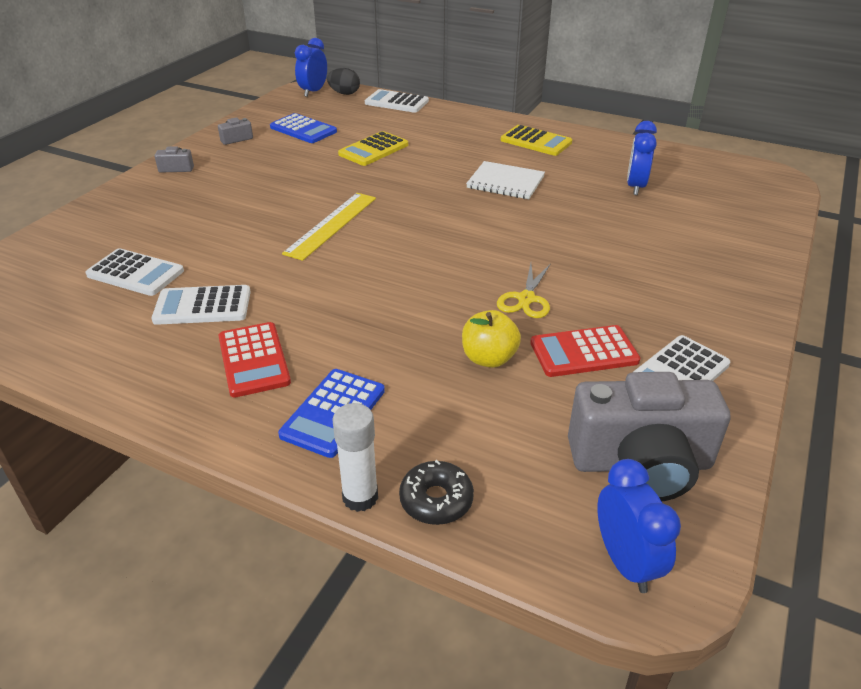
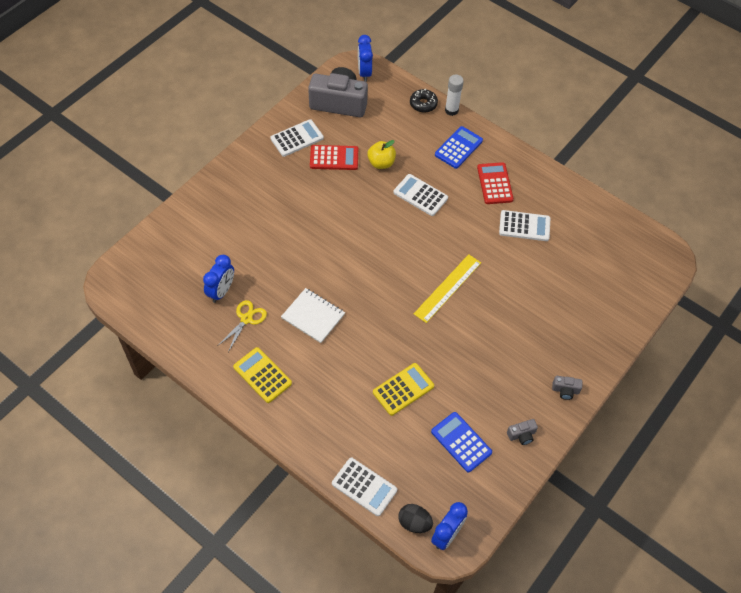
camera: 170 degrees left, 20 degrees up
white calculator [85,248,184,296] -> white calculator moved to [393,174,448,216]
yellow scissors [497,263,551,318] -> yellow scissors moved to [219,300,267,352]

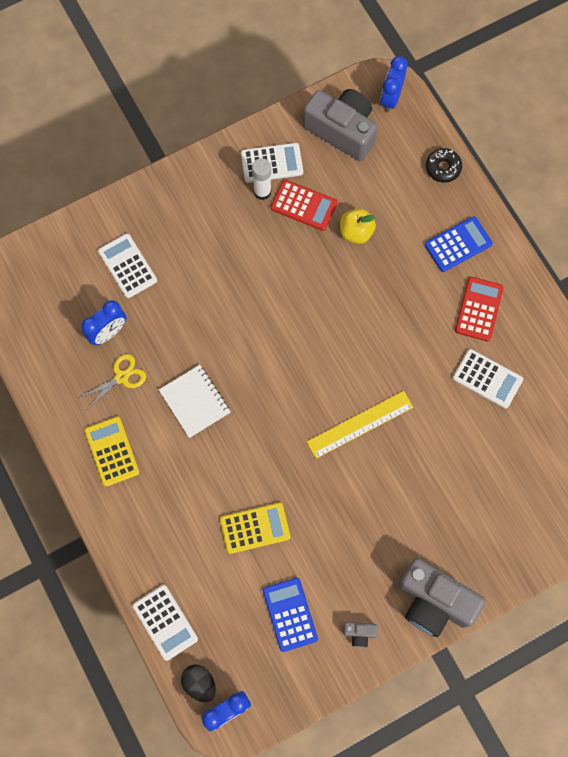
camera: 25 degrees right, 15 degrees up
white calculator [393,174,448,216] -> white calculator moved to [98,233,157,298]
white glue stick [445,75,464,116] -> white glue stick moved to [252,158,271,200]
grey camera [552,376,583,400] -> grey camera [398,558,486,637], size x2.46

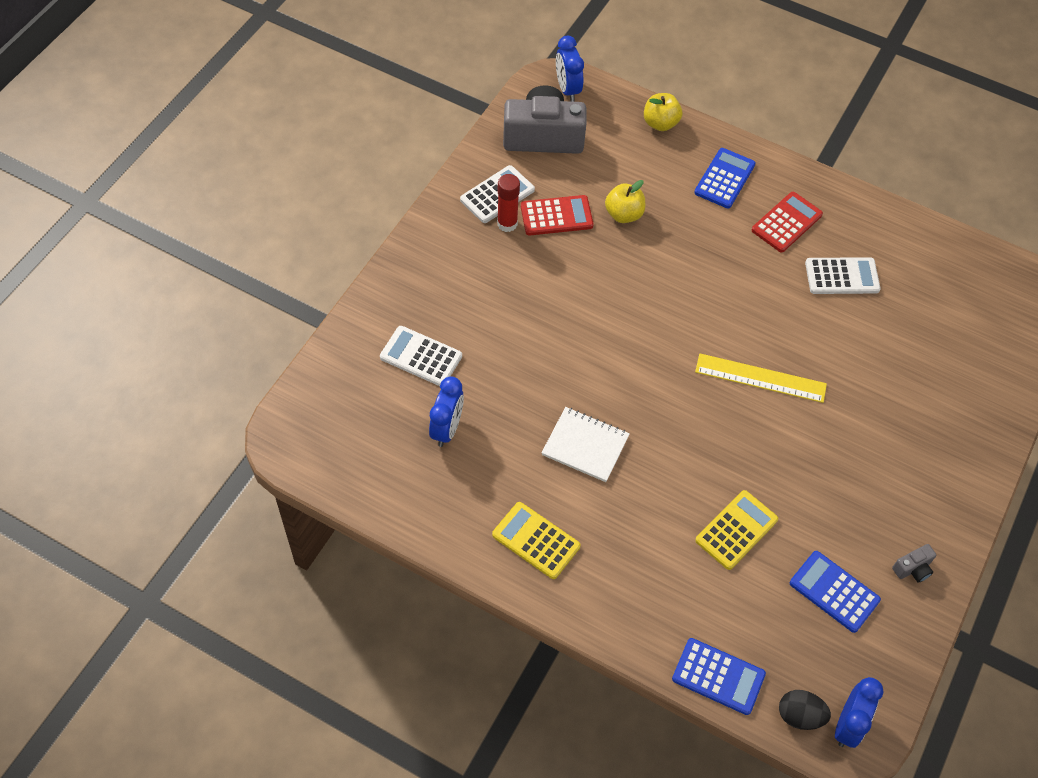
camera: 35 degrees left, 15 degrees down
yellow scissors [79,354,146,409] -> none
white calculator [133,585,198,661] -> blue calculator [672,638,766,715]
white glue stick [252,158,271,200] -> red glue stick [497,174,520,232]
yellow ruler [307,391,413,459] -> yellow ruler turned 75 degrees clockwise [695,354,827,403]
grey camera [398,558,486,637] -> none
black donut [426,148,462,183] -> yellow apple [644,93,682,131]
red calculator [455,277,504,341] -> red calculator turned 60 degrees clockwise [752,192,823,252]

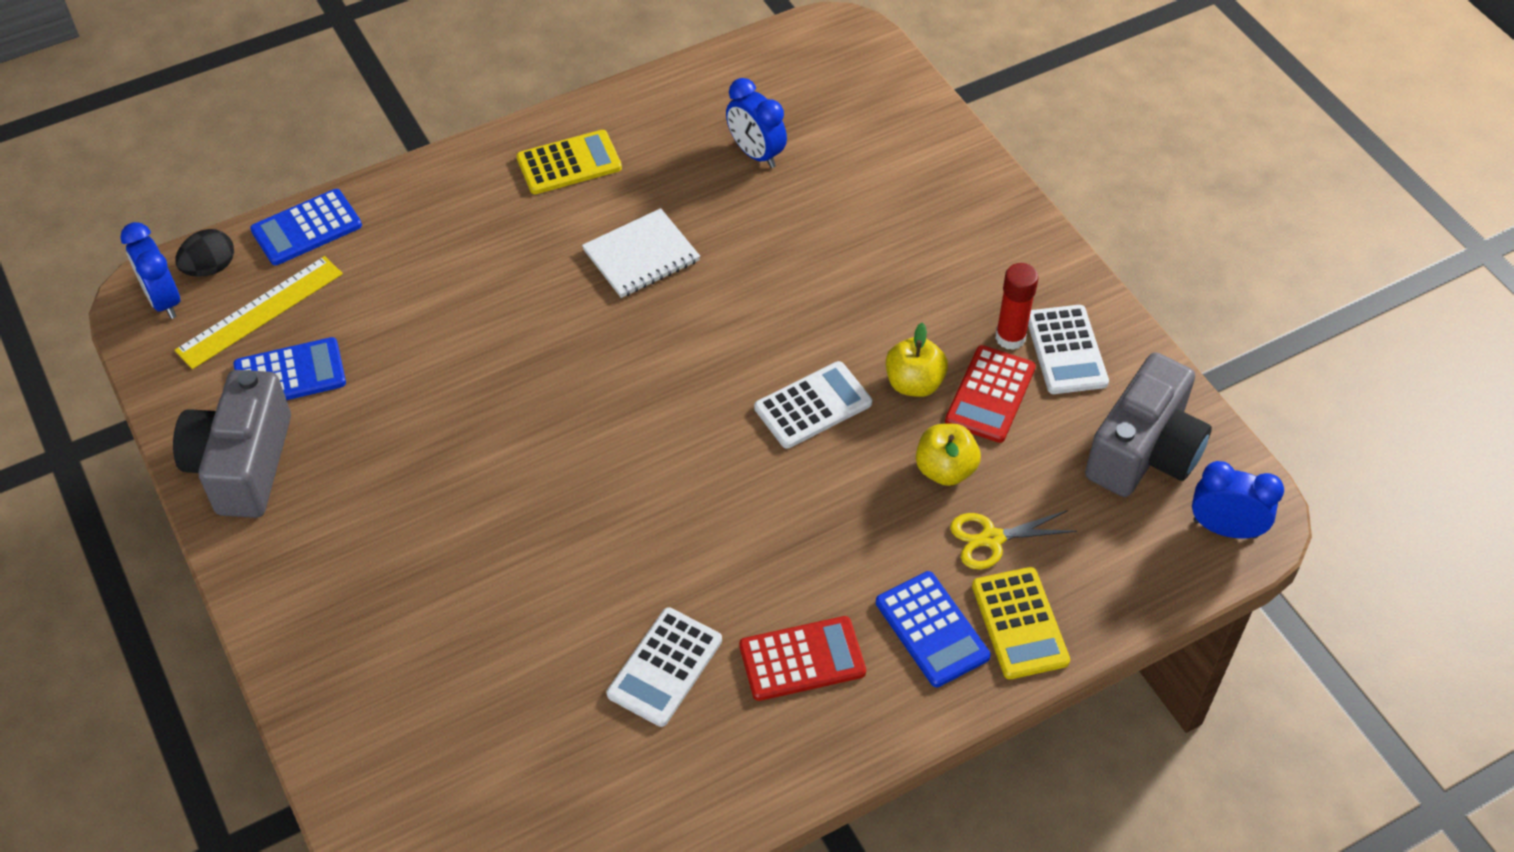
camera: 125 degrees right, 5 degrees down
white calculator [380,326,462,386] -> white calculator moved to [754,361,872,449]
yellow apple [644,93,682,131] -> yellow apple moved to [886,323,948,397]
yellow ruler [695,354,827,403] -> yellow ruler moved to [175,256,343,369]
yellow calculator [695,490,778,570] -> yellow calculator moved to [972,567,1070,679]
red calculator [752,192,823,252] -> red calculator turned 90 degrees counterclockwise [739,616,866,701]
grey camera [892,544,936,583] -> grey camera [173,370,291,518], size x2.46
none -> yellow scissors [950,510,1077,570]

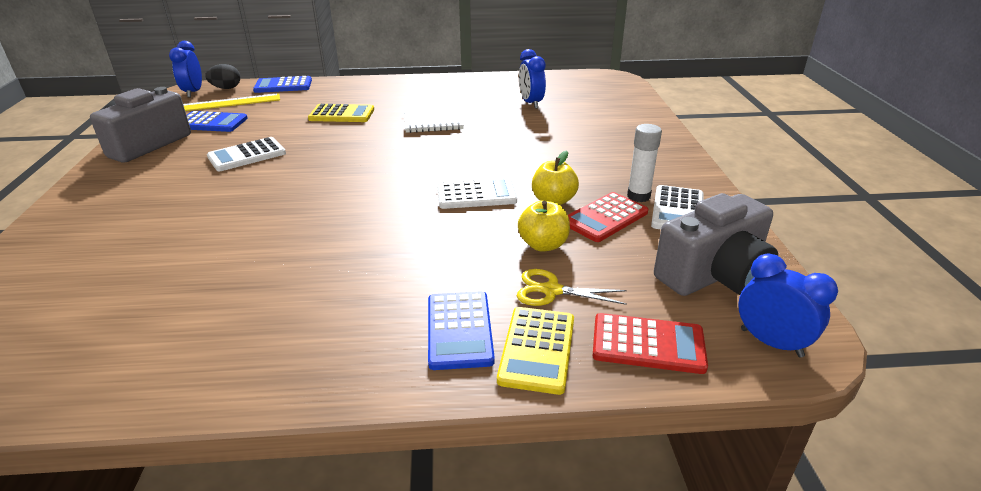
camera: 25 degrees right, 20 degrees down
yellow calculator [516,130,622,194] -> yellow calculator moved to [308,104,374,122]
white calculator [607,607,722,727] -> white calculator moved to [207,137,286,171]
red calculator [739,616,866,701] -> red calculator moved to [593,313,708,374]
red glue stick [995,263,1038,350] -> white glue stick [627,124,662,202]

